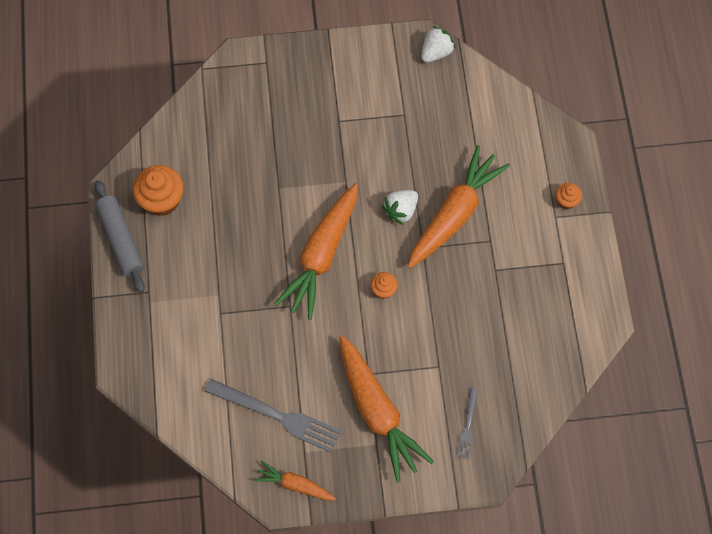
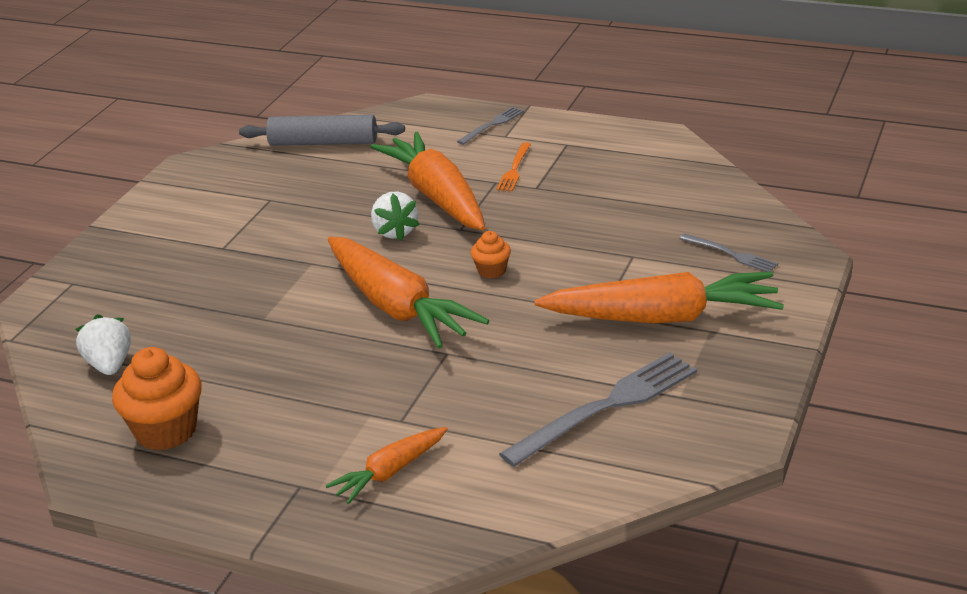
camera: 60 degrees left, 35 degrees down
grey rolling pin [95,180,145,293] -> grey rolling pin moved to [239,115,405,146]
orange carrot [254,461,336,500] -> orange carrot moved to [325,427,448,504]
white strawberry [421,26,456,62] -> white strawberry moved to [75,314,131,375]
orange cupcake [556,183,582,209] -> grey fork [457,107,524,145]
none -> orange fork [496,142,531,191]

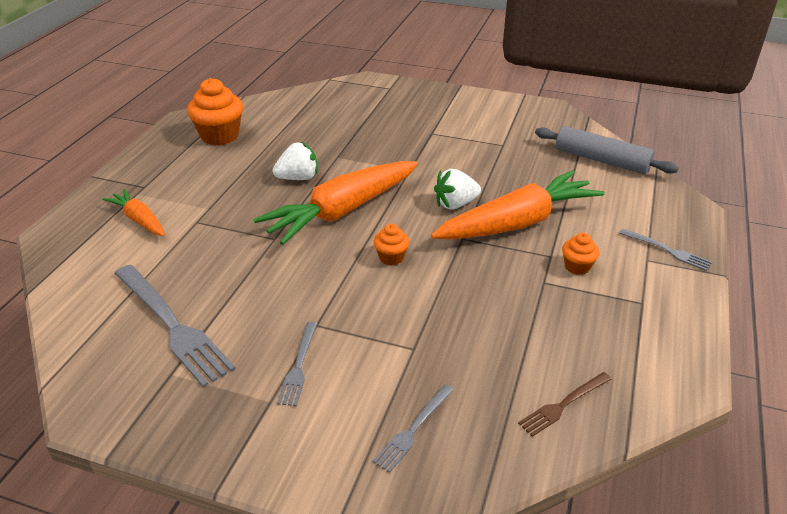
camera: 85 degrees right, 5 degrees up
white strawberry [75,314,131,375] -> white strawberry moved to [273,142,318,180]
grey rolling pin [239,115,405,146] -> grey rolling pin turned 60 degrees counterclockwise [535,126,679,174]
orange fork [496,142,531,191] -> orange cupcake [562,233,599,275]
orange carrot [535,272,784,324] -> grey fork [277,322,317,406]
none -> brown fork [518,372,612,437]

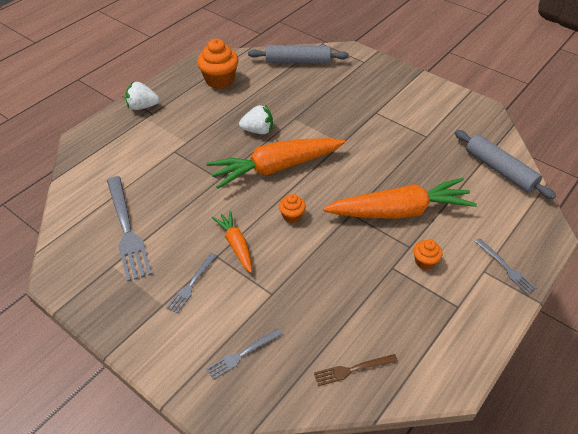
camera: 20 degrees right, 10 degrees up
orange carrot [102,189,165,236] -> orange carrot moved to [212,210,252,273]
white strawberry [434,169,481,209] -> white strawberry moved to [125,82,159,110]
none -> grey rolling pin [248,45,349,64]

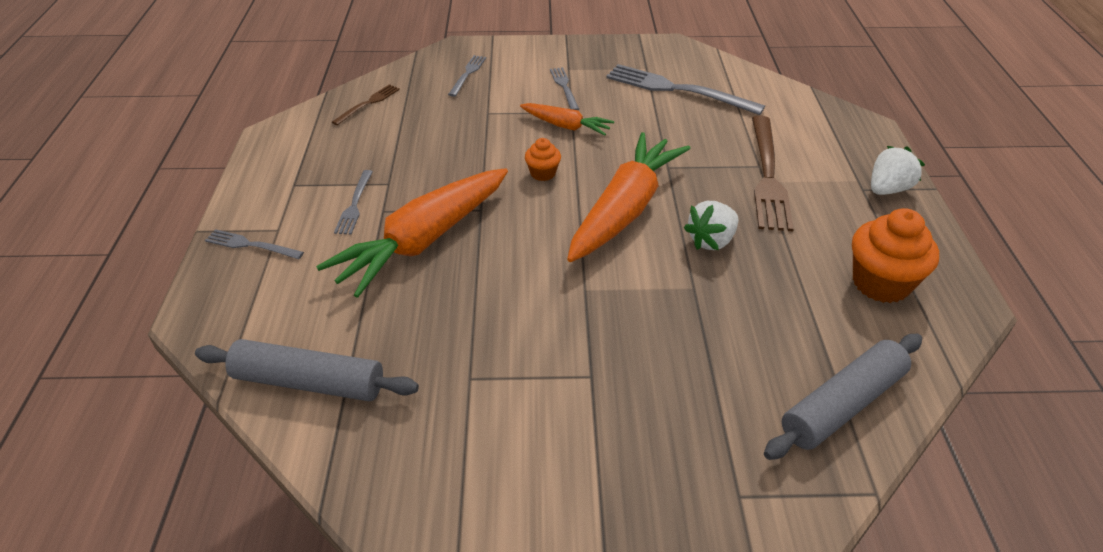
camera: 140 degrees right, 5 degrees down
orange cupcake [413,239,442,270] -> grey fork [334,170,373,235]
none -> brown fork [752,116,794,231]

